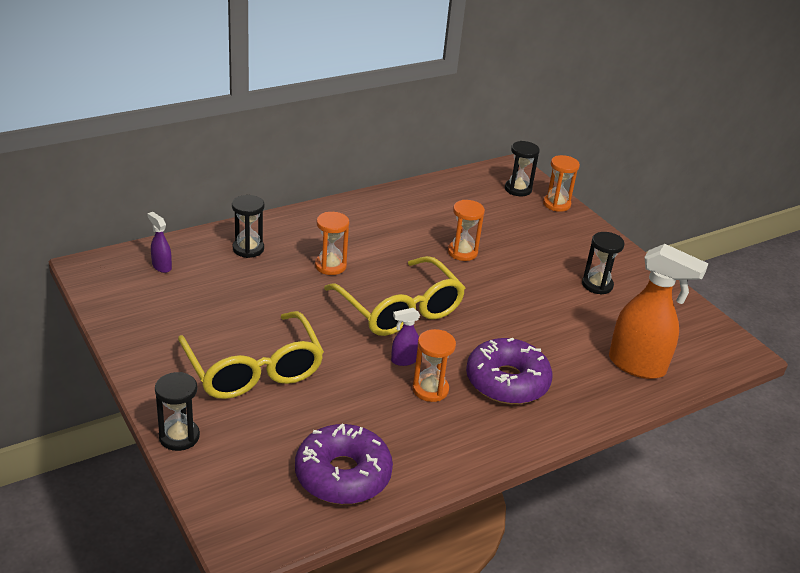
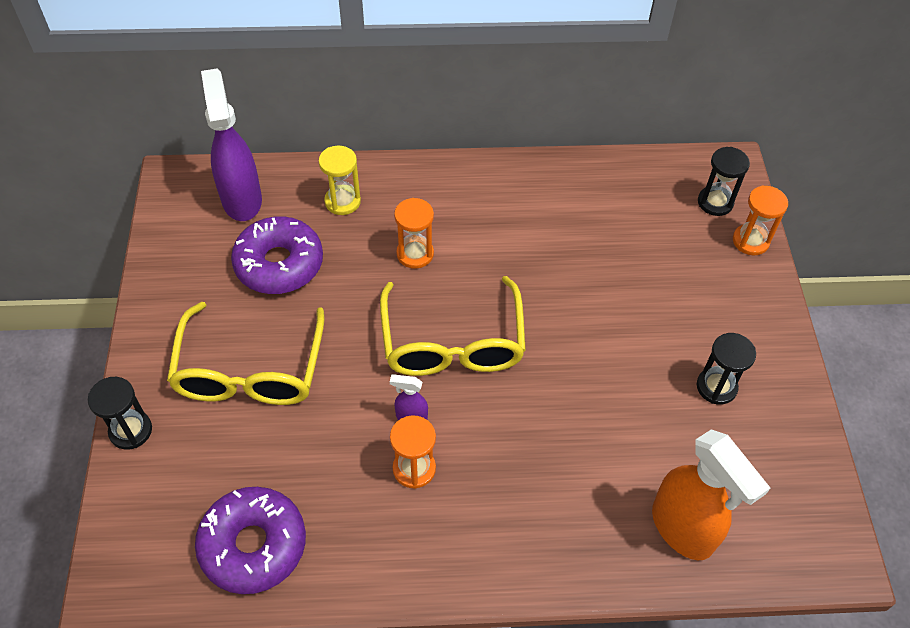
camera: 30 degrees right, 20 degrees up
purple spray bottle [147,212,172,273] -> purple spray bottle [201,68,262,221], size x2.21
black hourglass [232,195,264,258] -> yellow hourglass [319,146,361,215]
orange hourglass [448,200,485,261] -> none
purple donut [466,338,553,404] -> purple donut moved to [231,216,323,294]

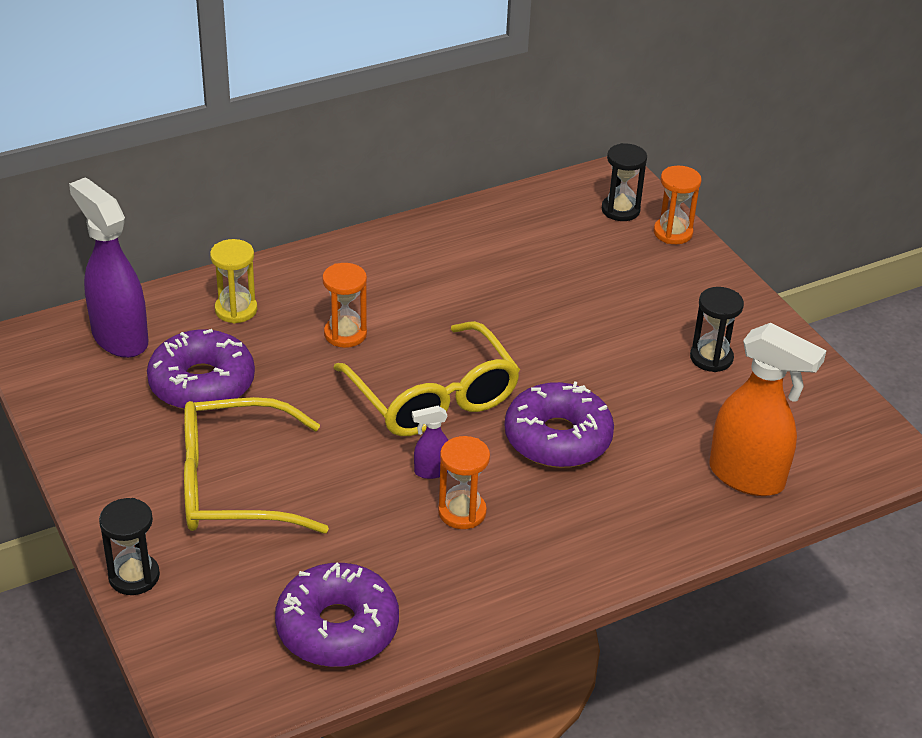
camera: 25 degrees left, 15 degrees down
yellow glasses [167,302,324,405] -> yellow glasses turned 105 degrees clockwise [184,397,329,534]
none -> purple donut [504,381,614,468]

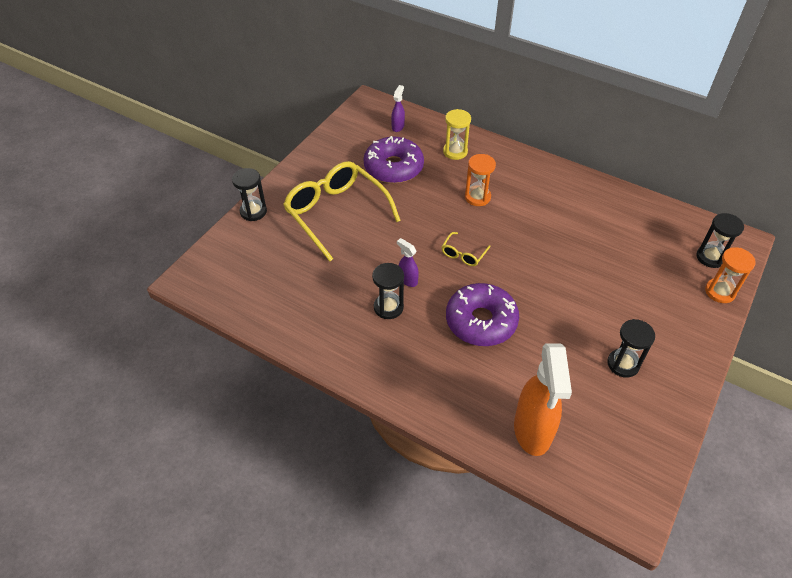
camera: 60 degrees right, 10 degrees up
purple spray bottle [69,177,148,358] -> purple spray bottle [391,85,405,132], size x0.45
purple donut [275,563,399,667] -> none
yellow glasses [334,321,520,436] -> yellow glasses [442,232,491,266], size x0.43
orange hourglass [438,436,490,529] -> black hourglass [372,263,404,319]

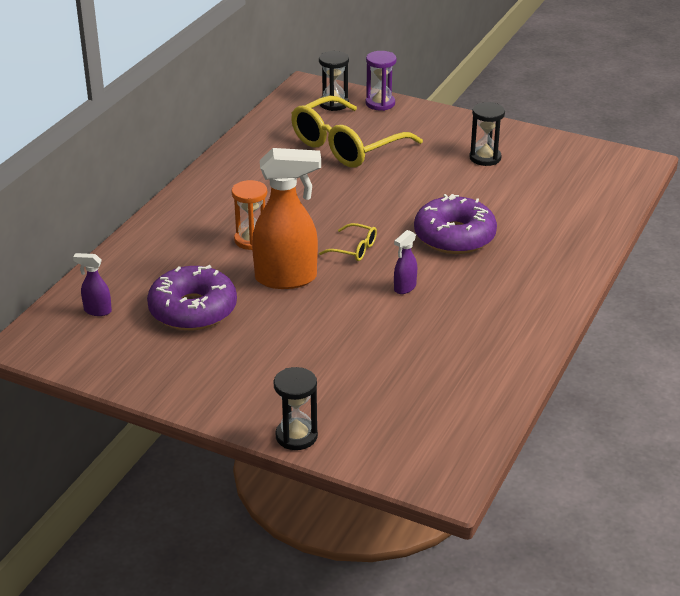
camera: 95 degrees left, 15 degrees down
yellow glasses [283,161,401,262] -> yellow glasses moved to [291,96,423,168]
black hourglass [372,263,404,319] -> none
yellow hourglass [443,109,471,160] -> none
orange spray bottle [514,343,572,456] -> orange spray bottle moved to [252,148,321,289]
orange hourglass [705,247,756,303] -> purple hourglass [366,51,397,111]

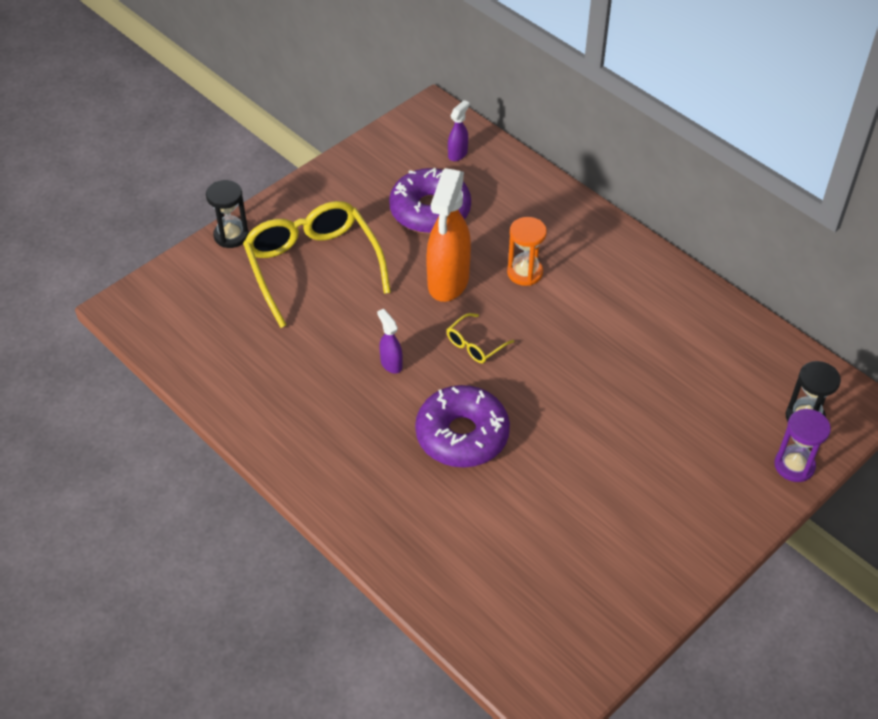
camera: 110 degrees right, 15 degrees up
yellow glasses [291,96,423,168] -> yellow glasses moved to [243,201,391,328]
black hourglass [469,102,505,166] -> none

